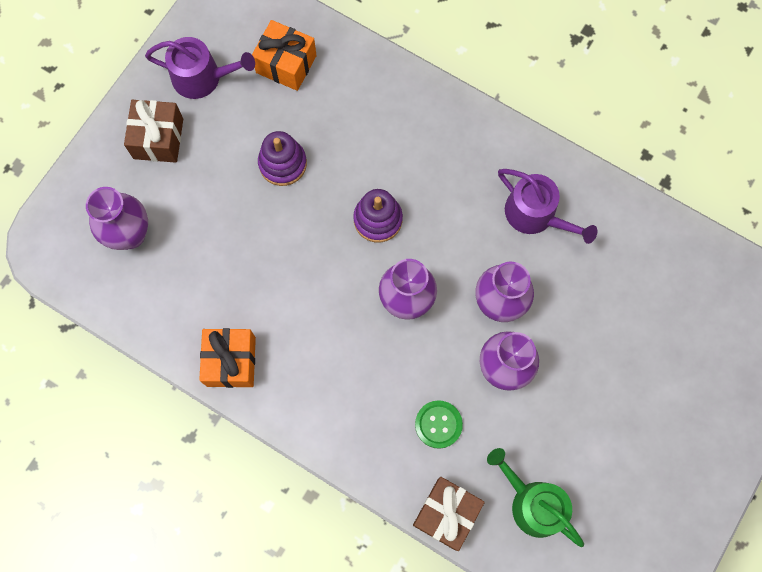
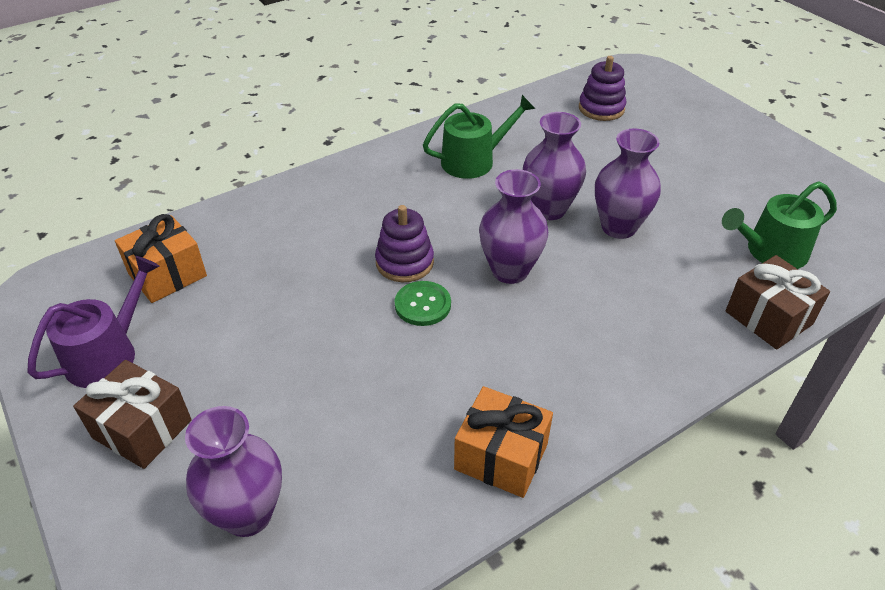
camera: 65 degrees left, 30 degrees down
purple stacking toy [258,131,307,186] -> purple stacking toy moved to [579,56,626,121]
green button [415,400,463,449] -> green button moved to [395,281,451,326]
purple watering can [498,169,597,244] -> green watering can [423,95,535,179]

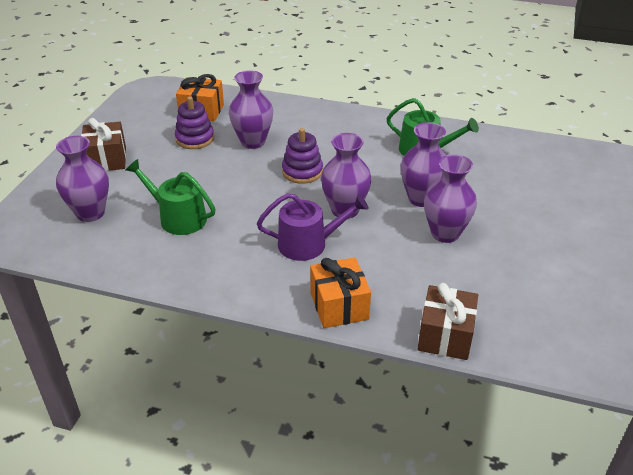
camera: 50 degrees right, 5 degrees down
purple watering can [27,256,160,388] -> purple watering can moved to [257,193,369,261]
green button [395,281,451,326] -> none
orange gift [454,386,553,498] -> orange gift moved to [310,257,371,328]
purple stacking toy [579,56,626,121] -> purple stacking toy moved to [175,96,214,149]
green watering can [722,182,837,269] -> green watering can moved to [126,159,216,235]
none -> purple vase [229,70,273,149]

